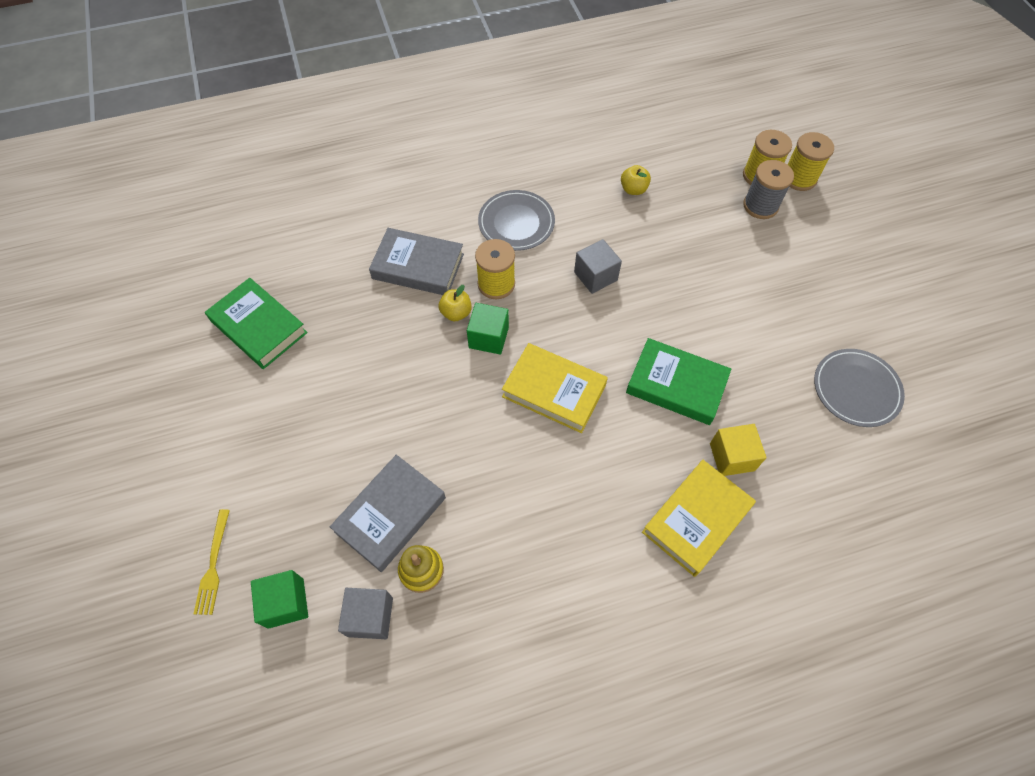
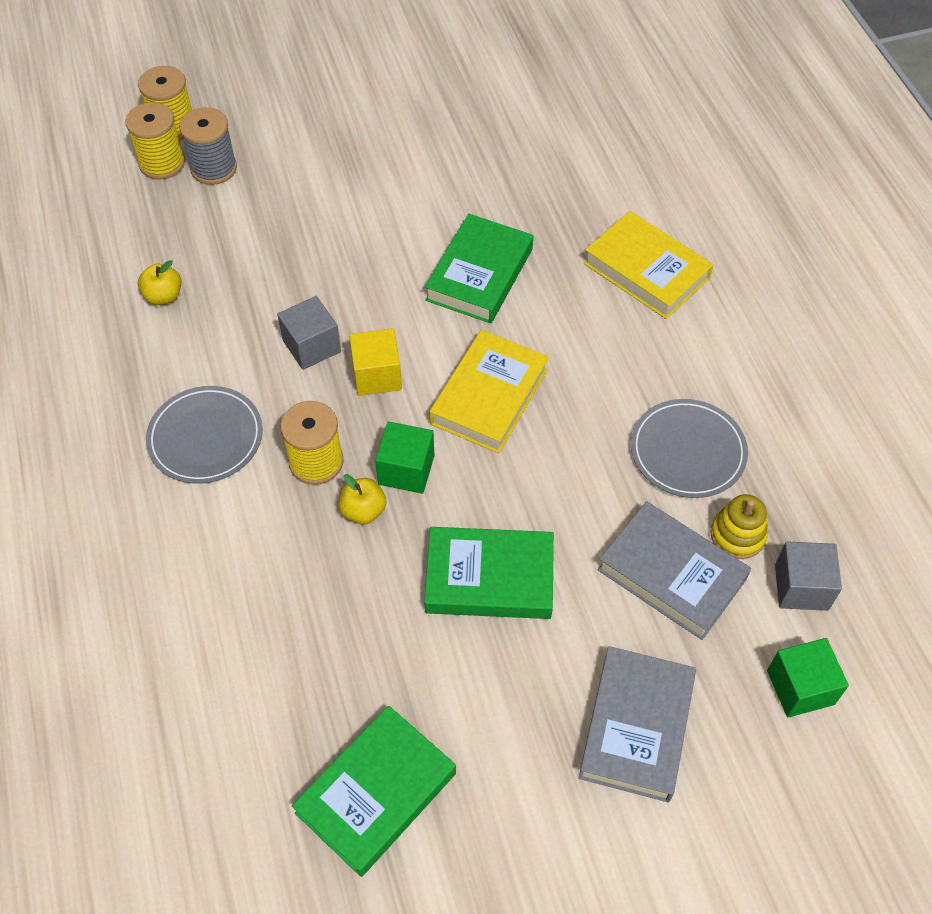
camera: 90 degrees left, 5 degrees down
yellow fork [194,509,230,615] -> none
grey book [369,228,464,295] -> grey book moved to [579,646,696,802]
yellow cube [710,424,767,476] -> yellow cube moved to [349,328,402,396]
grey plate [814,349,905,427] -> grey plate moved to [631,399,748,498]
none -> green book [424,527,554,619]

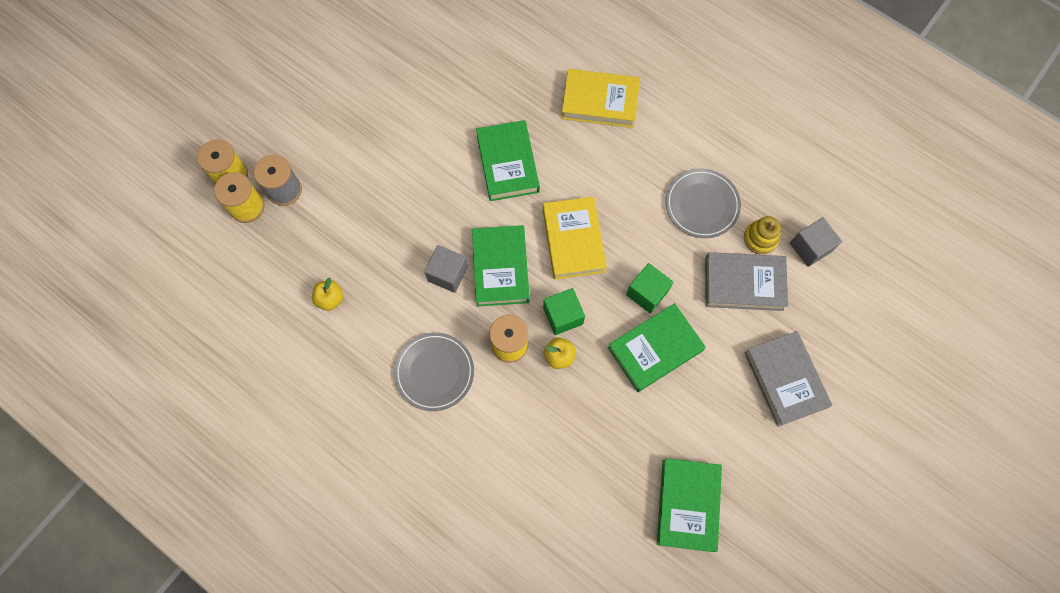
camera: 35 degrees left, 15 degrees up
yellow cube [349,328,402,396] -> green book [472,225,530,307]
green cube [767,638,849,718] -> green cube moved to [626,263,674,313]

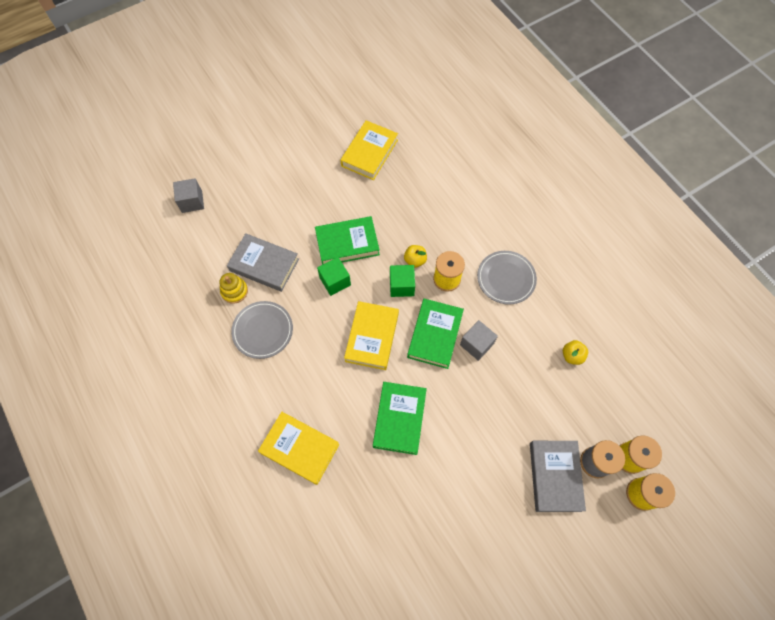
camera: 160 degrees left, 5 degrees down
green book [657,458,722,552] -> yellow book [341,120,398,180]
grey book [744,331,832,427] -> grey book moved to [530,441,586,512]
grey cube [790,217,842,267] -> grey cube moved to [173,178,204,213]

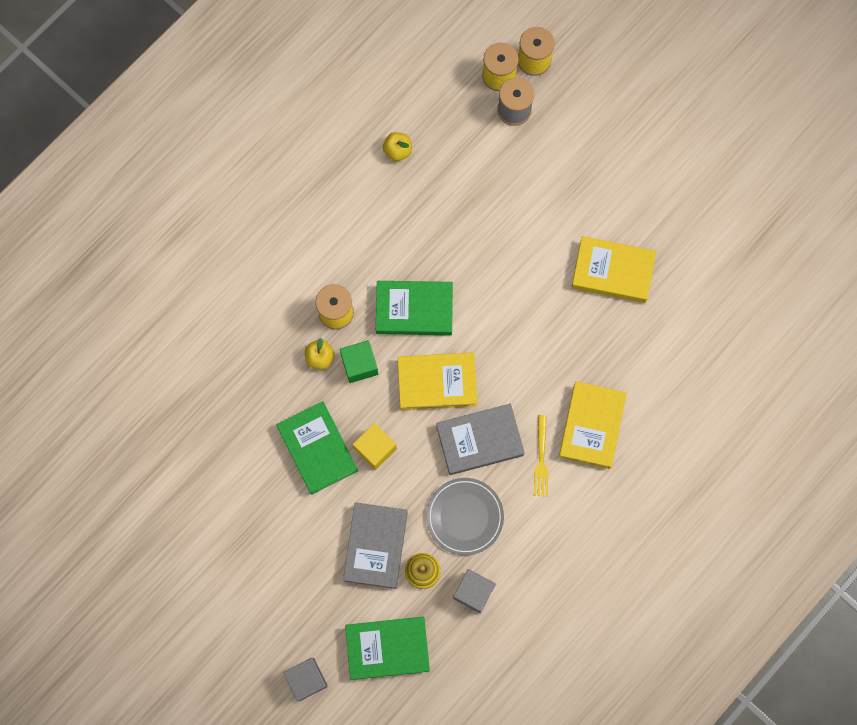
camera: 105 degrees left, 10 degrees up
green cube [317,257,351,296] -> yellow cube [353,423,397,470]
yellow book [341,120,398,180] -> yellow book moved to [571,236,656,303]
green book [373,382,427,455] -> green book moved to [345,617,430,680]
grey cube [460,320,498,361] -> grey cube moved to [453,569,496,613]
grey plate [477,251,537,305] -> none
grey book [530,441,586,512] -> grey book moved to [436,404,525,475]
none -> yellow fork [534,415,548,496]

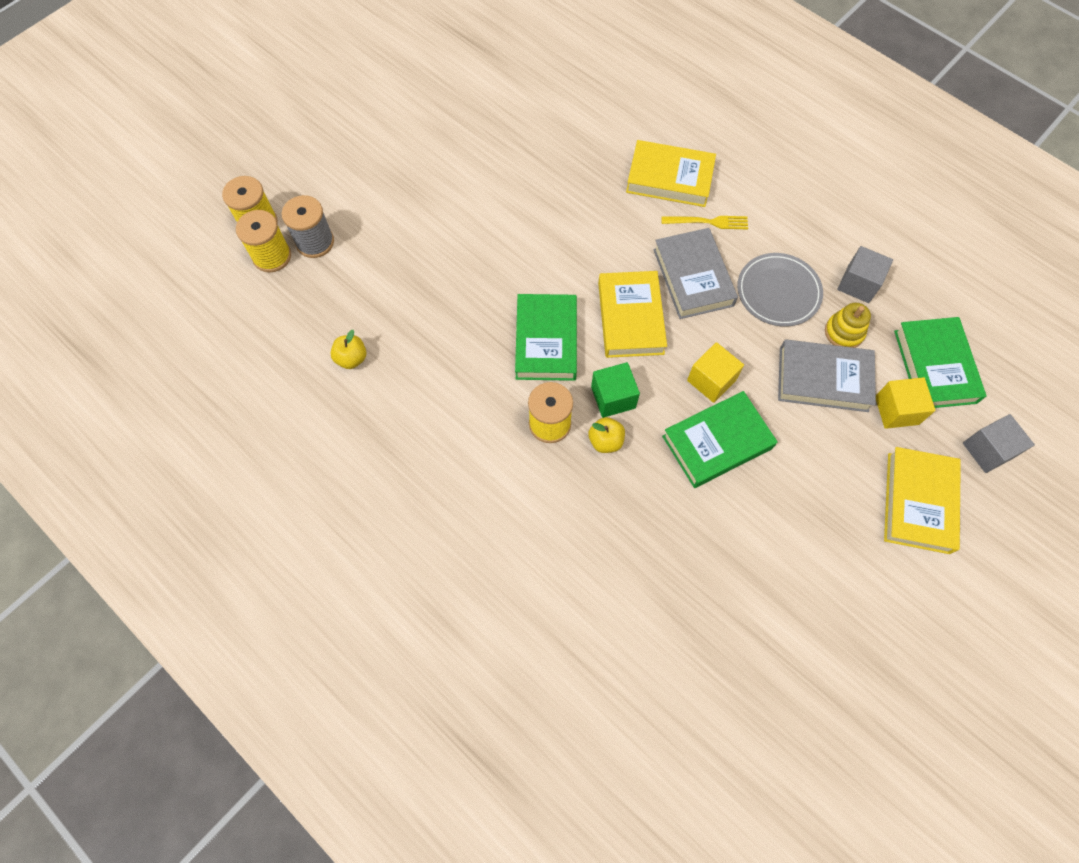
camera: 90 degrees left, 10 degrees down
yellow book [571,236,656,303] -> yellow book moved to [884,447,961,554]
none -> yellow cube [876,377,936,429]

